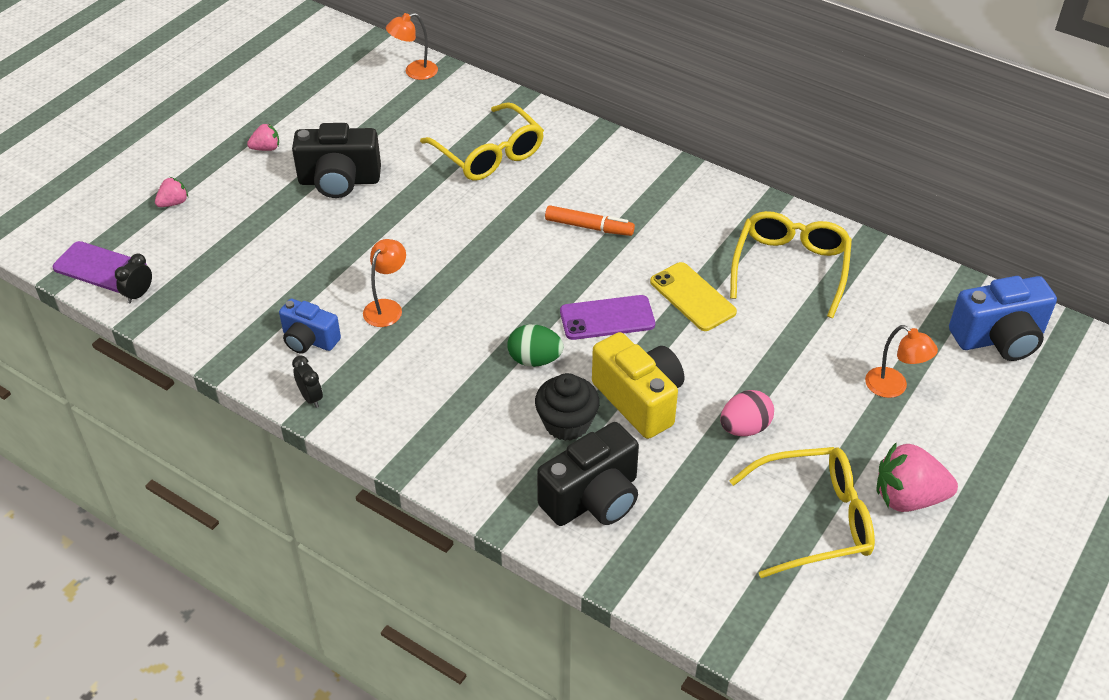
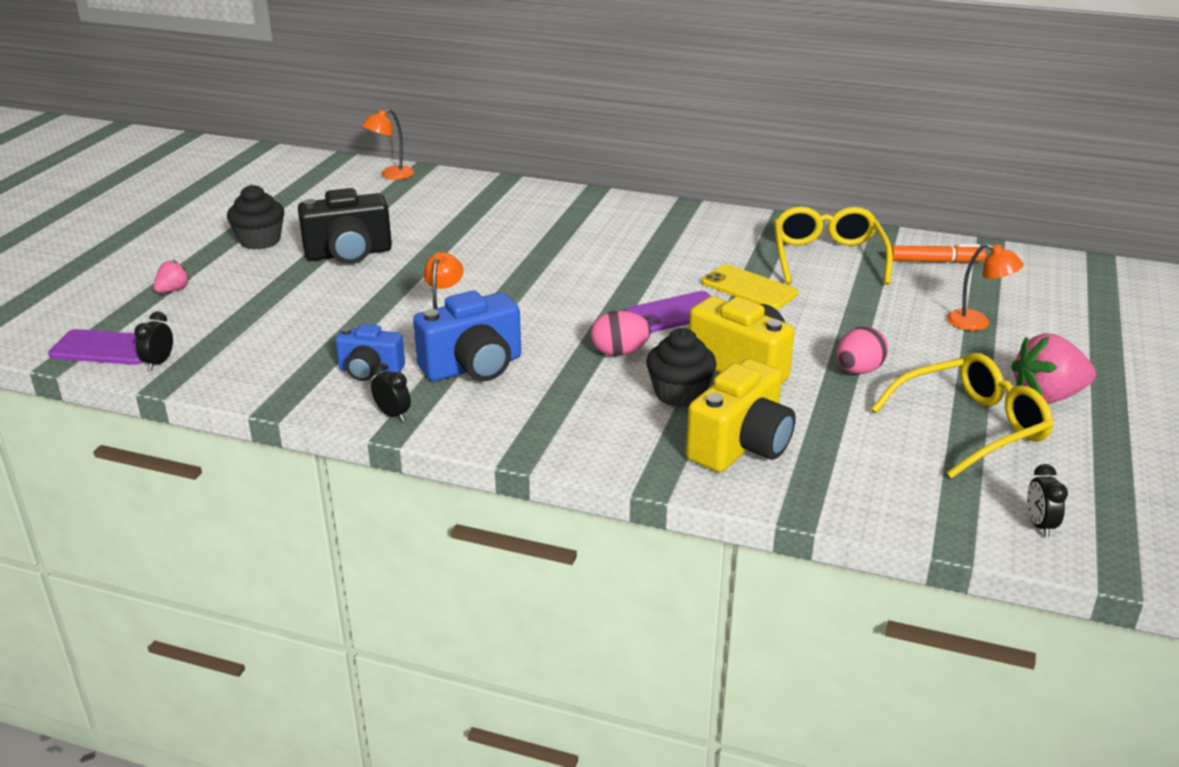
camera: 15 degrees left, 15 degrees down
pink strawberry [247,123,279,151] -> black cupcake [227,185,284,250]
yellow glasses [420,102,544,181] -> none
green egg [507,324,564,367] -> pink egg [591,311,651,356]
black camera [537,422,639,526] -> yellow camera [686,359,796,472]
orange marker [545,205,635,236] -> orange marker moved to [891,244,986,263]
blue camera [949,276,1057,361] -> blue camera moved to [413,291,521,381]
none -> black clock [1027,464,1068,537]

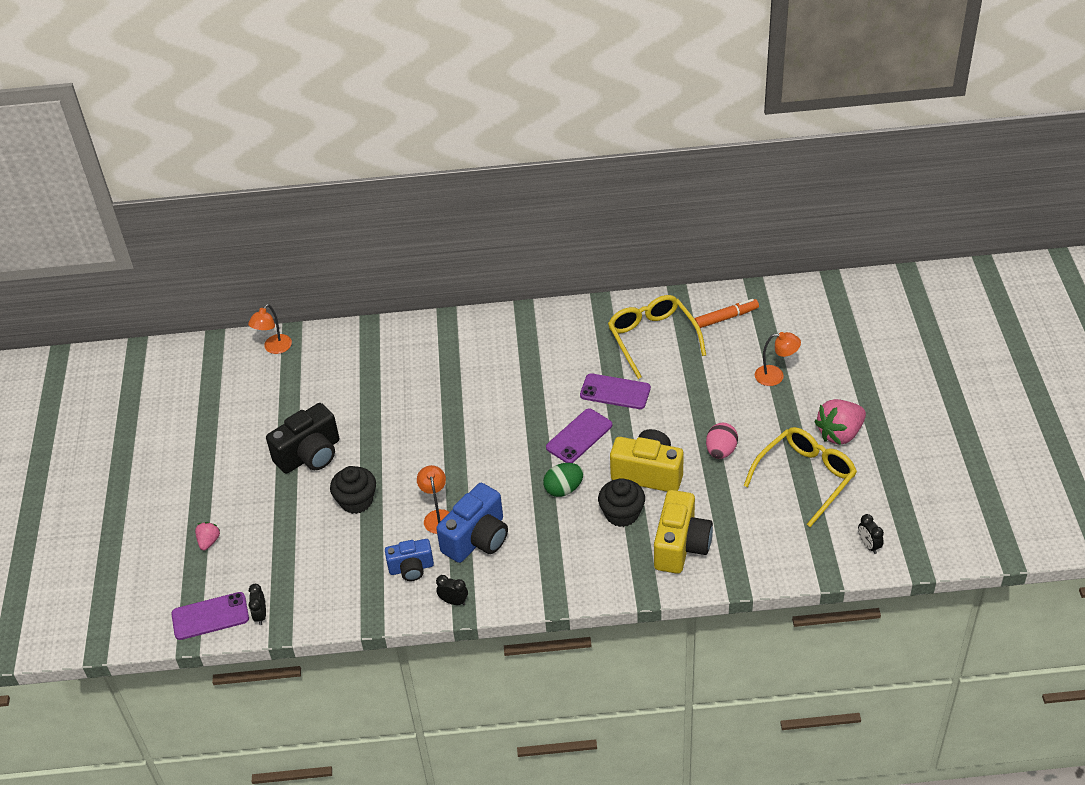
camera: 20 degrees left, 15 degrees up
black cupcake [227,185,284,250] -> black cupcake moved to [330,466,376,514]
pink egg [591,311,651,356] -> green egg [543,463,583,497]
yellow phone [702,265,798,309] -> purple phone [580,373,651,409]

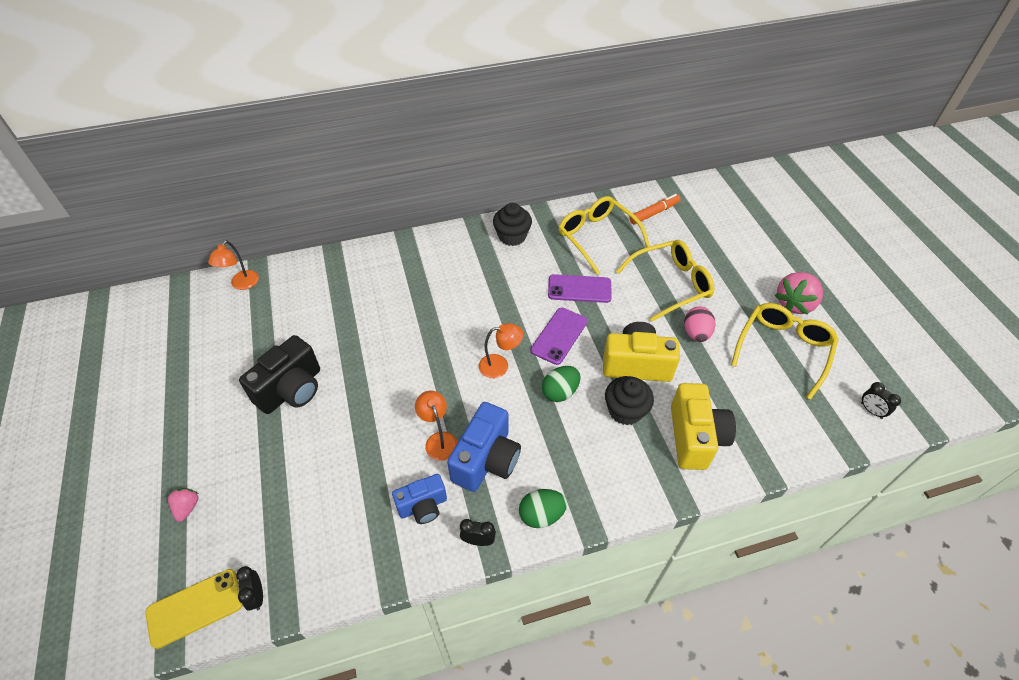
camera: 15 degrees left, 5 degrees up
purple phone [172,592,249,640] -> yellow phone [145,569,243,649]
black cupcake [330,466,376,514] -> black cupcake moved to [493,203,532,246]
orange lamp [755,332,801,386] -> orange lamp moved to [479,323,523,378]
none -> green egg [519,489,567,528]
none -> yellow glasses [616,240,714,322]

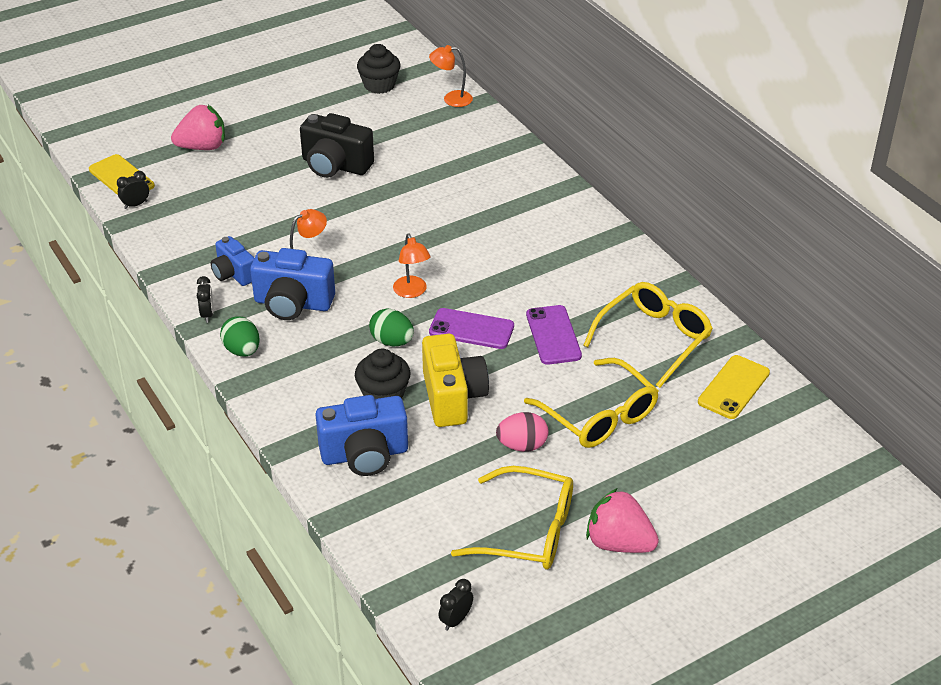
camera: 75 degrees right, 10 degrees down
pink strawberry [168,488,199,522] -> pink strawberry [171,105,225,150], size x1.93
black cupcake [493,203,532,246] -> black cupcake moved to [357,44,400,94]
orange marker [630,194,681,224] -> yellow phone [698,355,770,419]
yellow camera [671,383,736,470] -> blue camera [315,395,408,476]

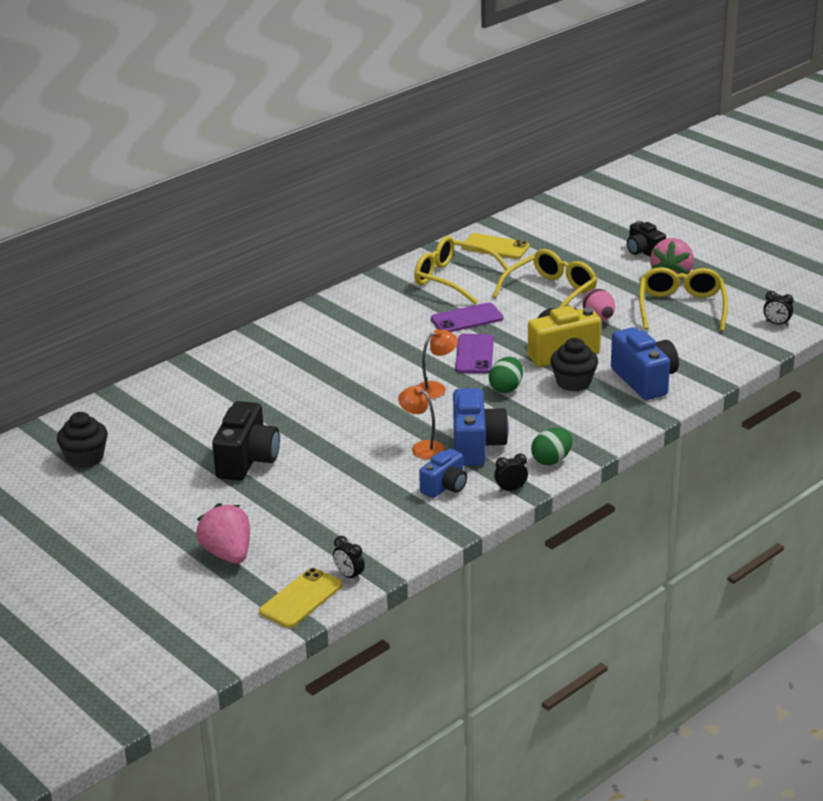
camera: 100 degrees left, 10 degrees down
orange lamp [429,45,473,107] -> none
none -> black camera [627,221,666,257]

